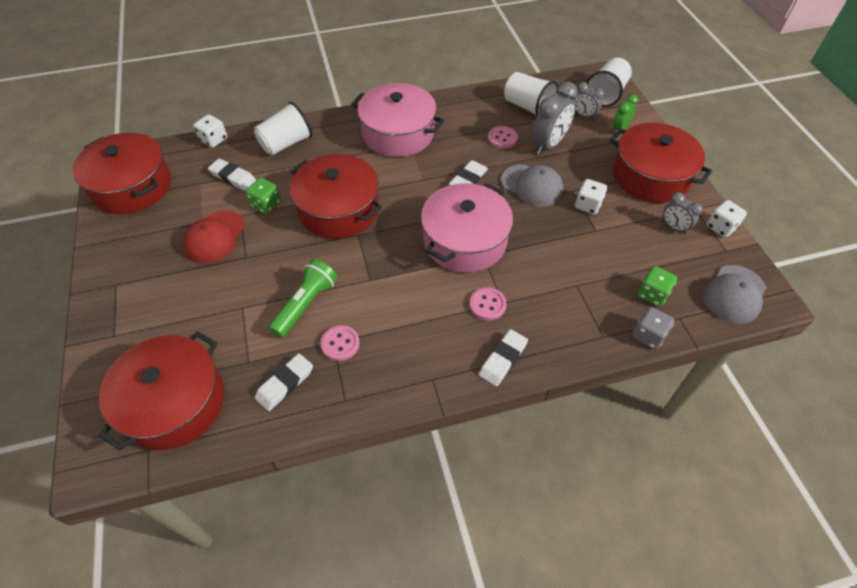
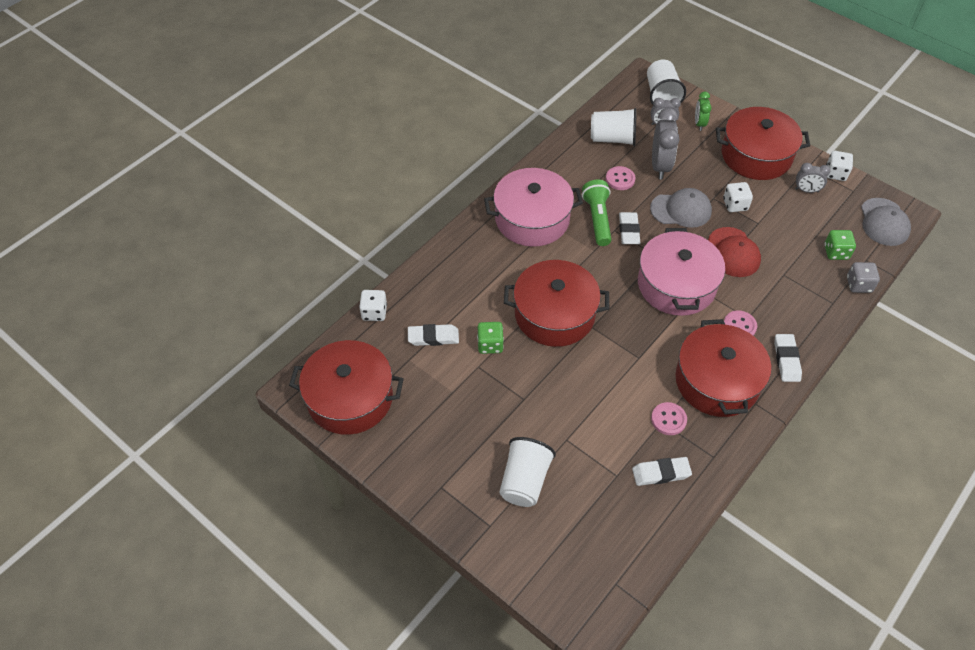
camera: 35 degrees left, 0 degrees up
red pot [98,331,224,451] -> red pot moved to [675,319,771,417]
red cap [183,211,245,264] -> red cap moved to [708,227,761,277]
white cup [254,102,312,155] -> white cup moved to [499,437,556,507]
white eraser [255,353,313,411] -> white eraser turned 75 degrees clockwise [632,457,692,486]
green flashlight [269,259,338,338] -> green flashlight moved to [582,180,612,246]

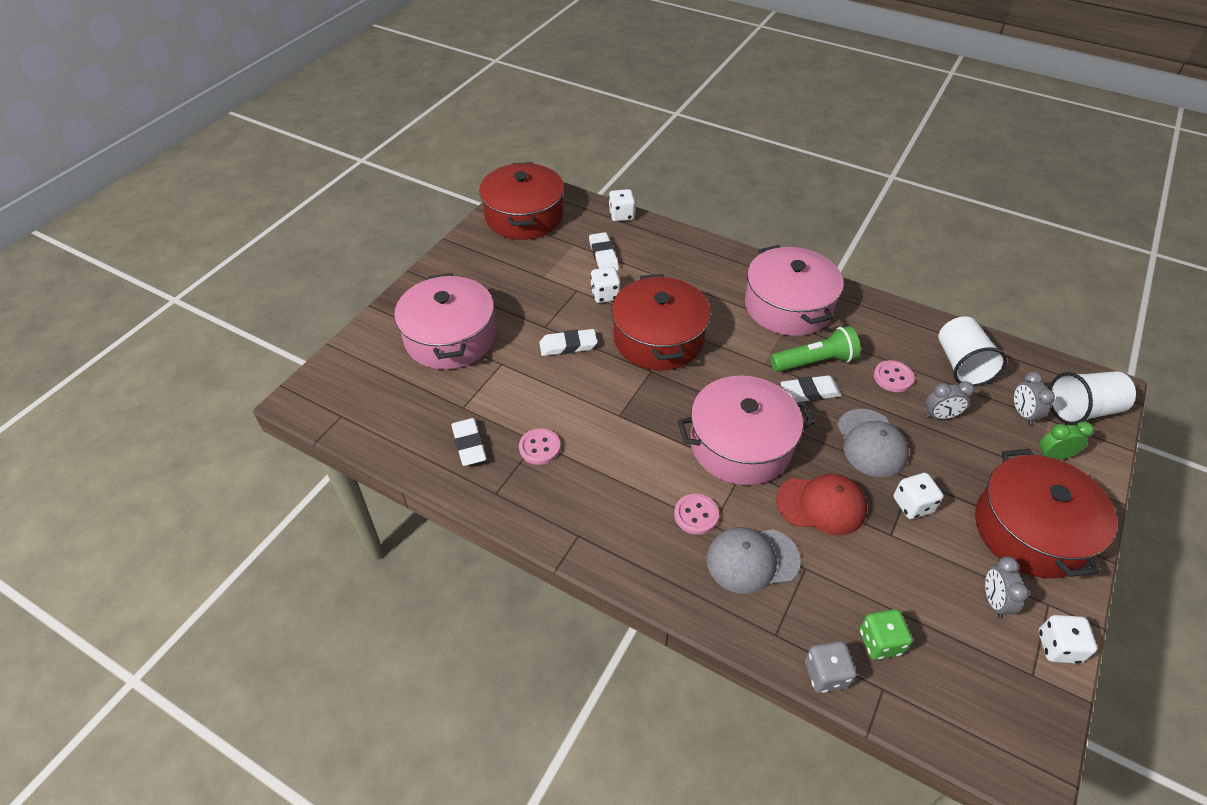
camera: 80 degrees right, 5 degrees down
green dice [477,322,504,354] -> white dice [590,267,621,303]
white cup [499,437,556,507] -> pink pot [394,273,495,370]
grey clock [652,108,680,179] -> grey clock [925,381,974,419], size x0.57
red pot [675,319,771,417] -> none
red cap [708,227,761,277] -> red cap turned 150 degrees counterclockwise [776,474,867,535]
white eraser [774,334,802,382] -> white eraser moved to [539,329,597,356]
grey cap [861,198,911,246] -> grey cap moved to [707,527,801,594]

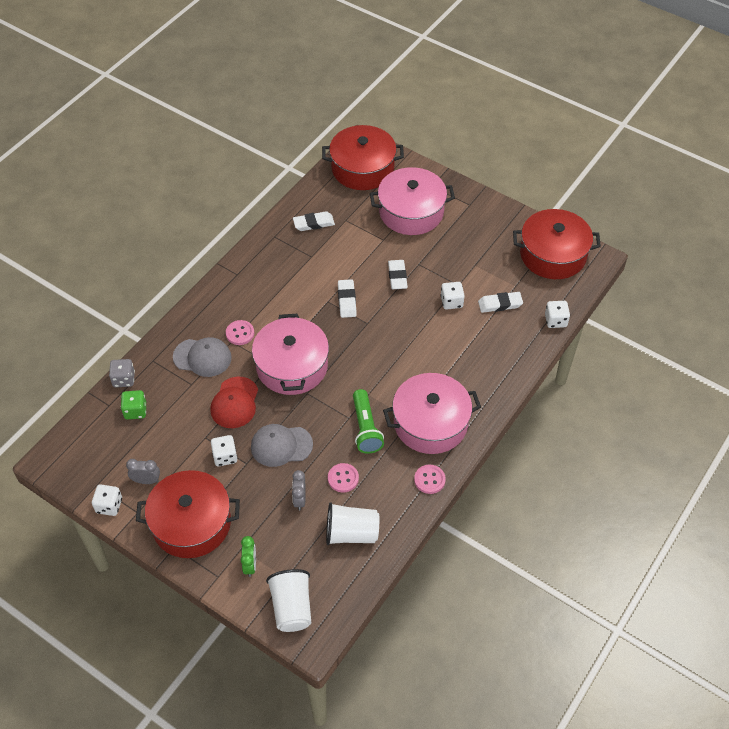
camera: 95 degrees right, 5 degrees up
pink button [519,428,560,465] -> pink button moved to [414,465,446,494]
red pot [612,274,711,370] -> red pot moved to [322,125,404,190]
grey cap [707,527,801,594] -> grey cap turned 105 degrees clockwise [173,337,232,377]
white eraser [780,375,842,402] -> white eraser moved to [338,279,357,318]
grey clock [1013,371,1055,425] -> none

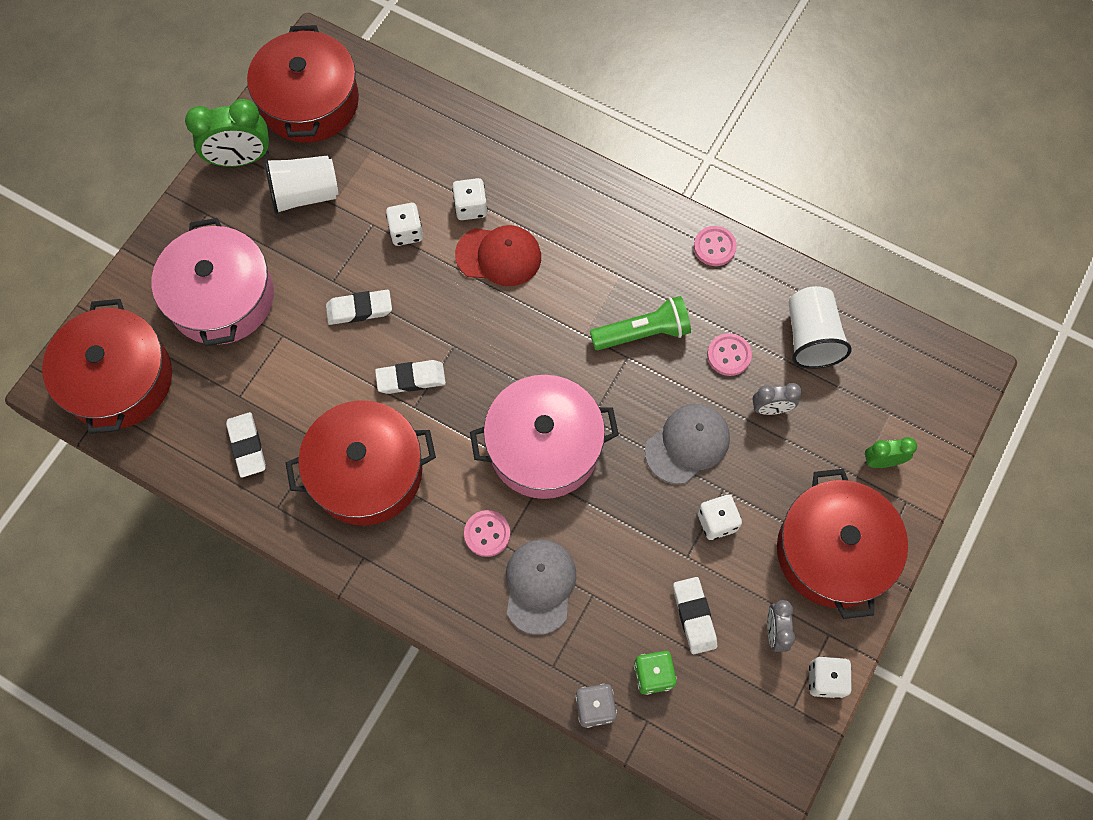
camera: 95 degrees left, 15 degrees up
red cap [210,376,258,428] -> red cap moved to [455,225,541,286]
grey cap [251,424,313,467] -> grey cap turned 120 degrees counterclockwise [645,404,730,484]
white cup [266,569,311,632] -> white cup moved to [264,156,338,215]
pink pot [383,373,481,454] -> none
white eraser [478,292,523,313] -> white eraser moved to [673,577,717,654]
white dice [545,301,570,328] -> white dice moved to [452,178,488,220]
none -> green clock [185,99,269,167]
none -> red pot [286,400,436,526]

